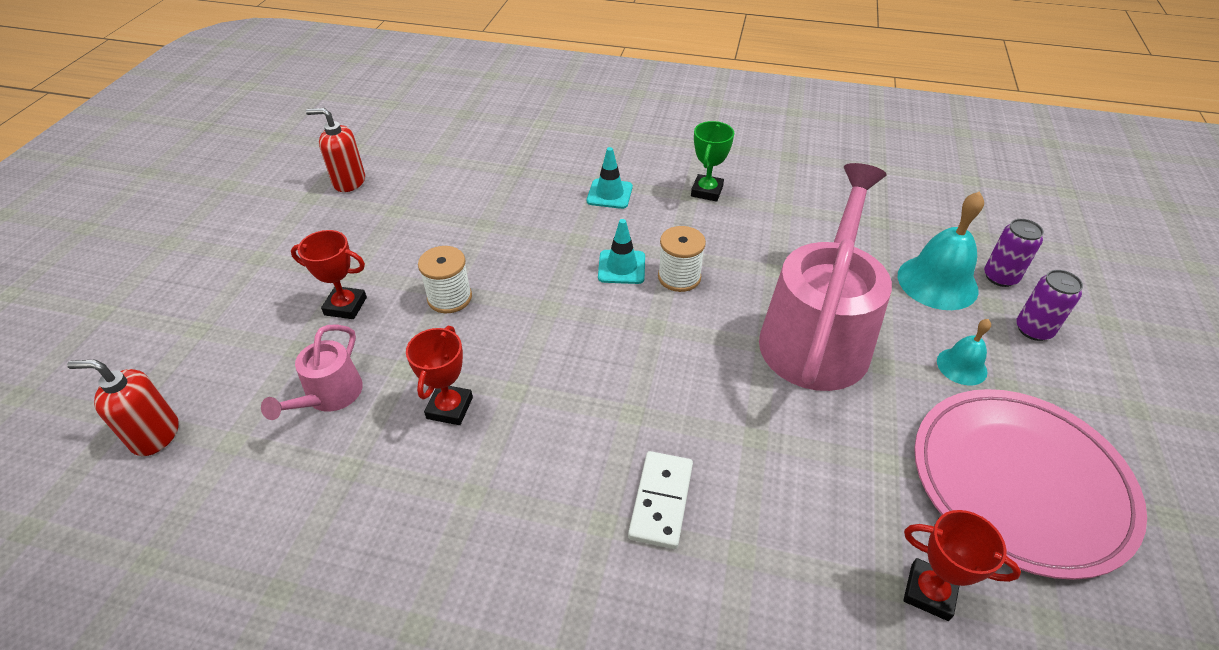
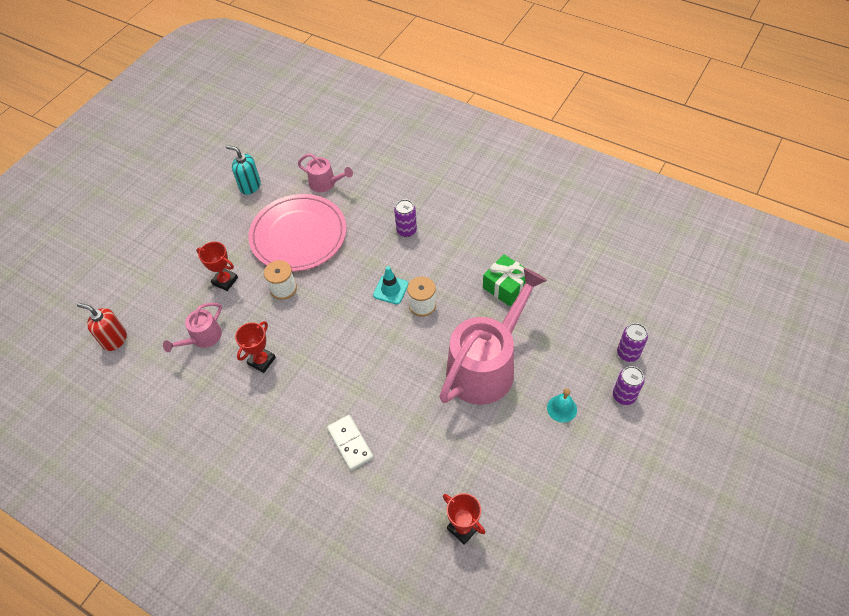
camera: 20 degrees right, 10 degrees up
red soap dispenser [306,108,365,192] -> turquoise soap dispenser [226,145,261,195]
turquoise traffic cone [587,147,633,209] -> purple can [394,199,417,237]
white domino [628,451,693,549] -> white domino turned 60 degrees counterclockwise [327,415,373,470]
green trophy [691,121,734,202] -> none
turquoise bell [898,191,984,310] -> none
pink plate [914,389,1147,580] -> pink plate moved to [248,194,347,272]
none -> pink watering can [298,153,353,192]
none -> green gift [483,254,526,306]

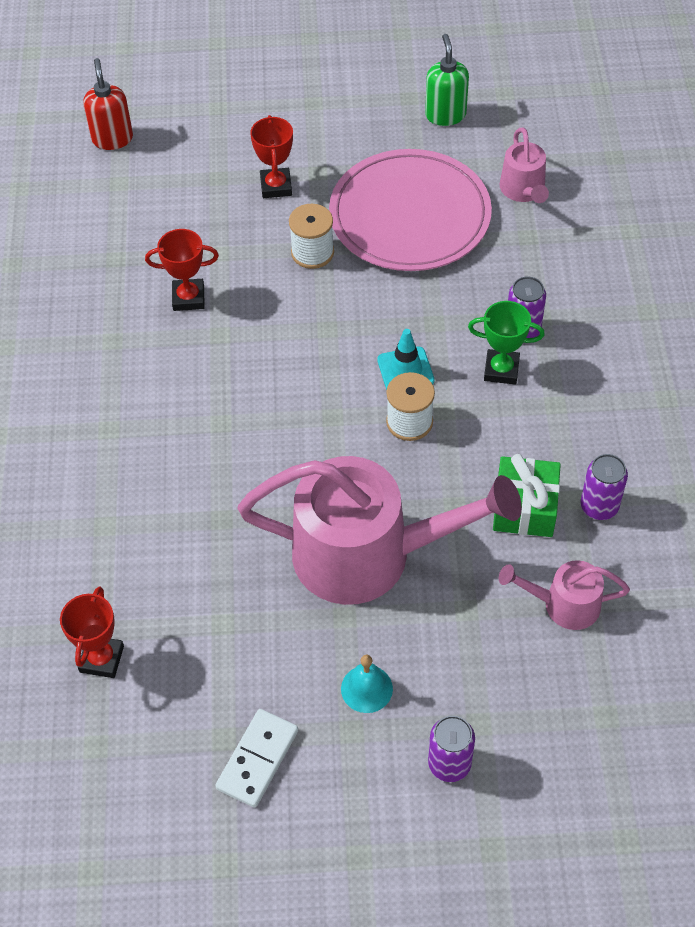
camera: 55 degrees right, 0 degrees up
pink watering can [163,303,222,352] -> pink watering can moved to [499,560,630,630]
turquoise soap dispenser [226,145,261,195] -> green soap dispenser [425,34,469,126]
white domino [327,415,373,470] -> white domino moved to [215,709,298,808]
purple can [617,323,648,362] -> purple can moved to [581,454,628,520]
none -> green trophy [468,301,545,385]

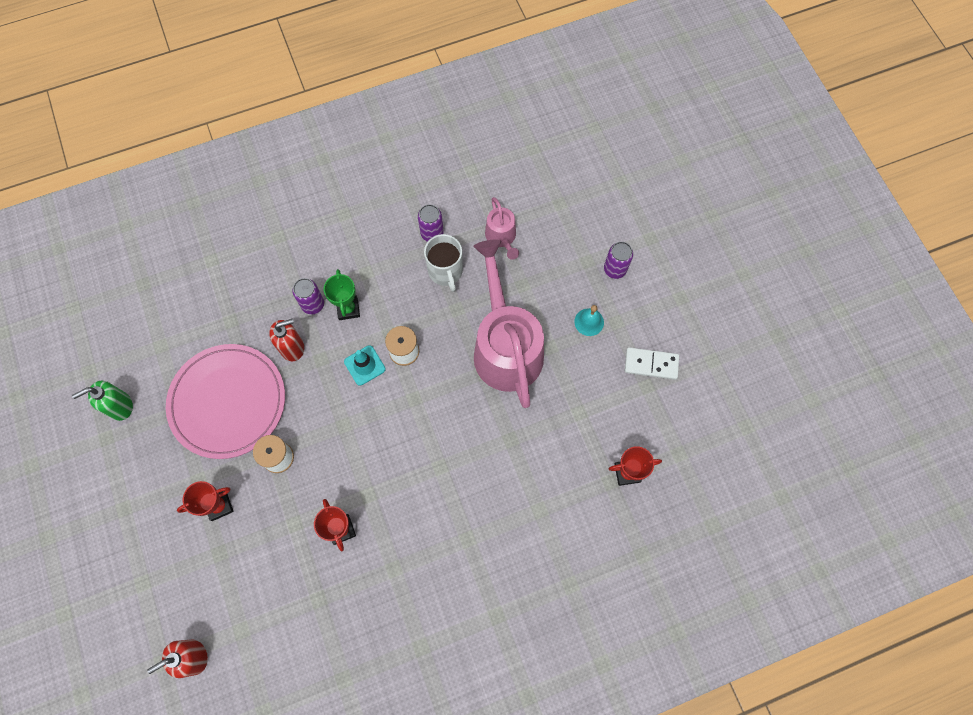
camera: 110 degrees left, 15 degrees up
green gift [493,454,561,537] -> white mug [424,234,463,292]
pink watering can [499,127,549,203] -> none
none -> red soap dispenser [269,319,304,361]

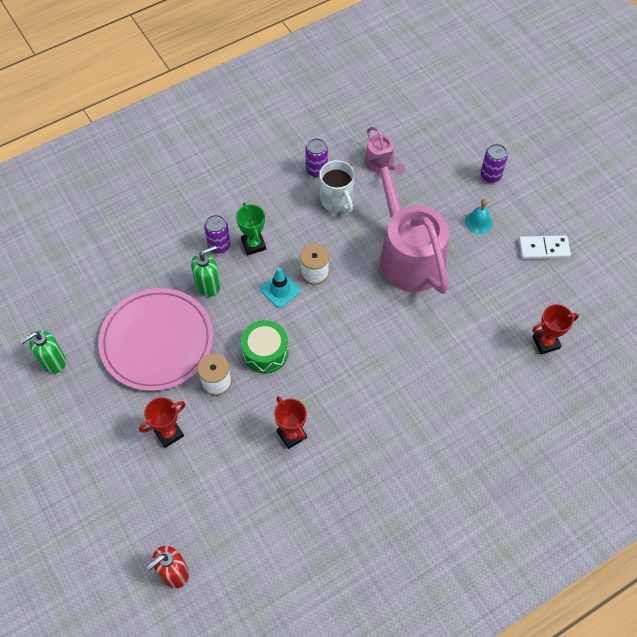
camera: 10 degrees left, 10 degrees down
red soap dispenser [269,319,304,361] -> green soap dispenser [191,245,220,297]
none -> green drum [241,320,289,374]

